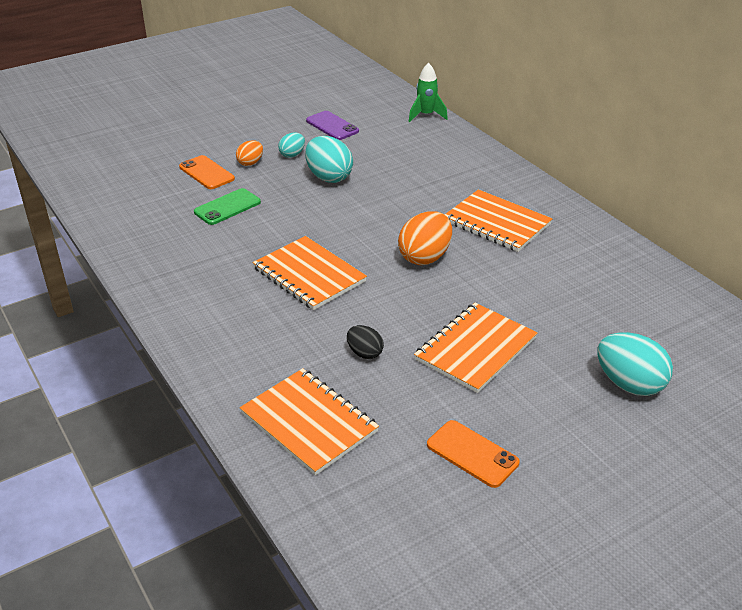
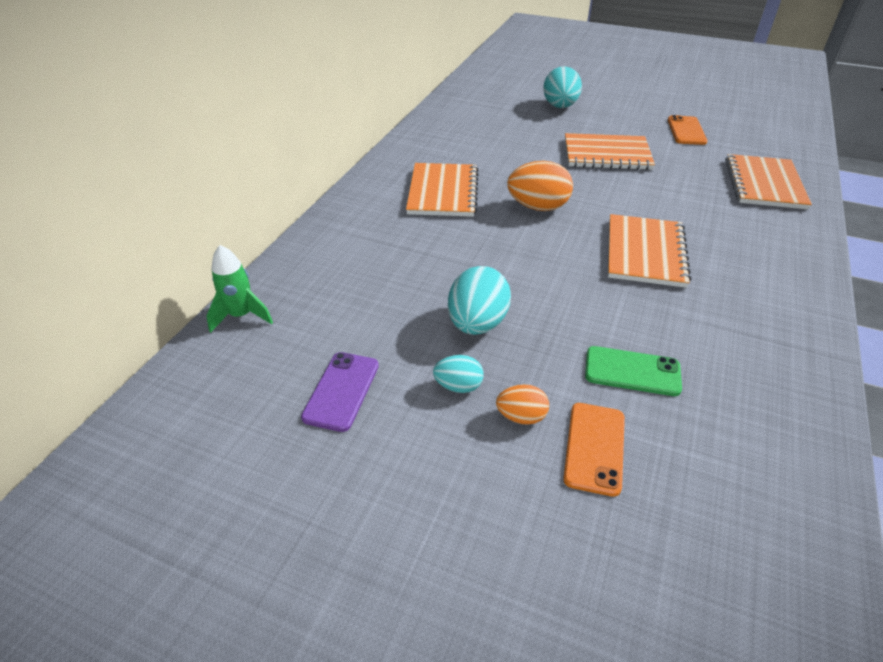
camera: 125 degrees left, 5 degrees up
black egg [347,325,384,359] -> none

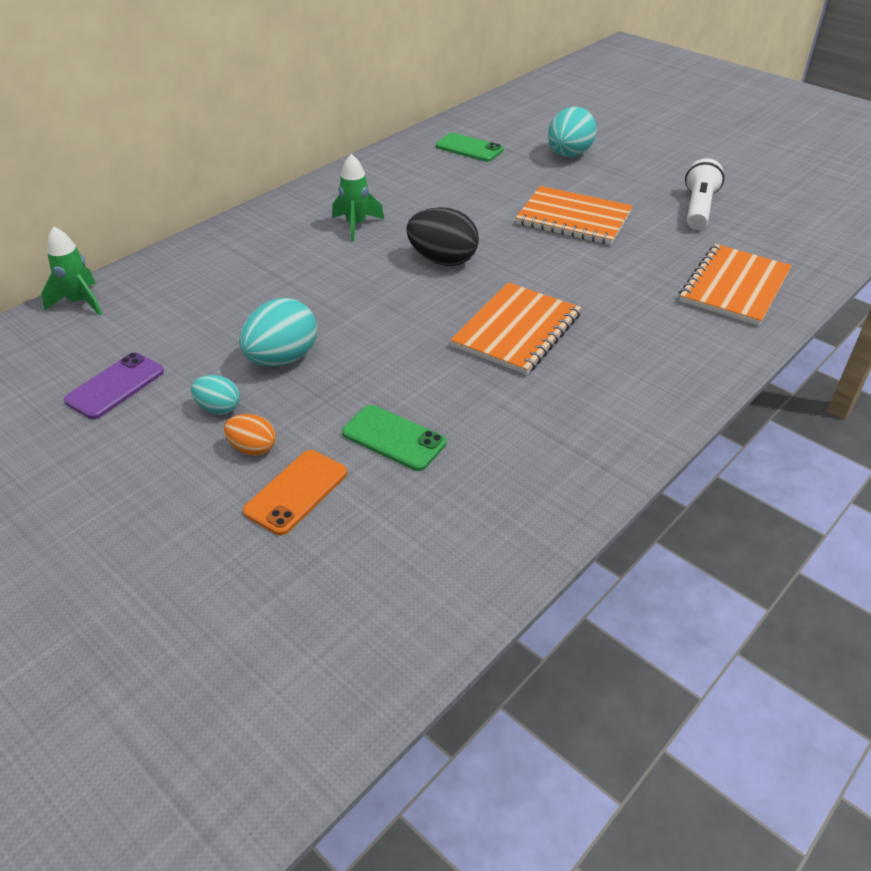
camera: 20 degrees right, 0 degrees up
orange notebook [406,163,479,217] -> green rocket [332,154,385,242]
orange egg [507,161,573,211] -> black egg [406,207,479,266]
orange phone [668,115,708,145] -> white flashlight [685,158,724,230]
none -> green phone [436,133,504,162]

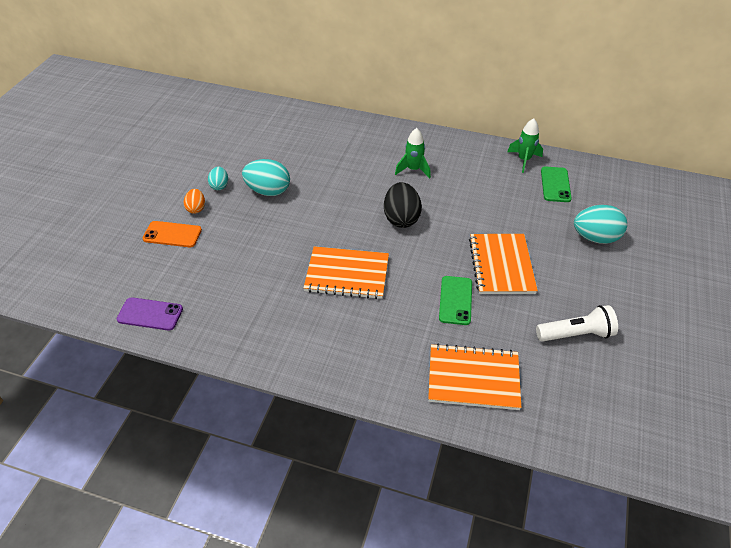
camera: 65 degrees right, 5 degrees up
green rocket [41,227,102,315] -> green rocket moved to [507,118,543,173]
purple phone [64,353,164,419] -> purple phone moved to [116,297,183,331]
green phone [342,405,446,471] -> green phone moved to [439,276,472,325]

